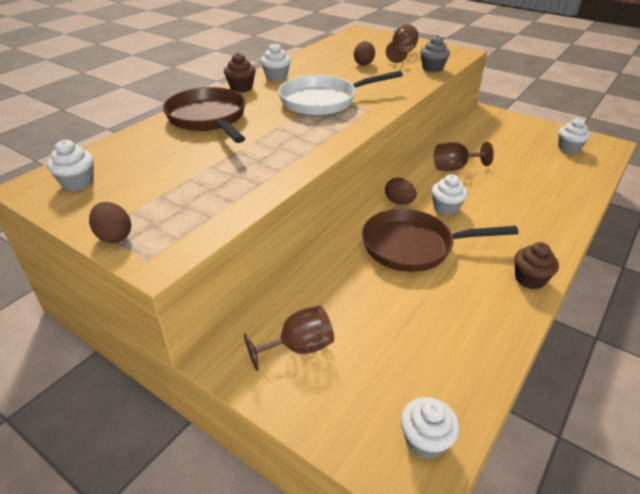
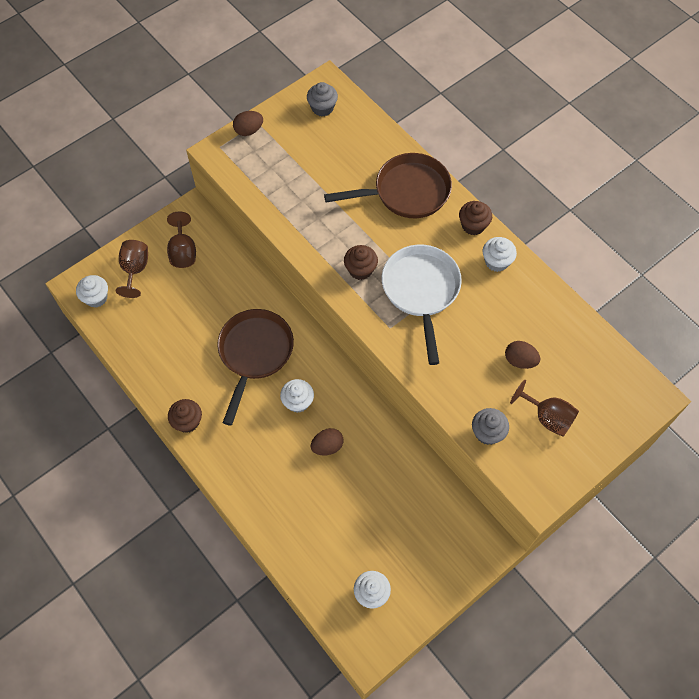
camera: 105 degrees right, 25 degrees up
white cupcake [47,140,94,191] -> grey cupcake [307,82,338,116]
brown egg [385,178,417,204] -> brown egg moved to [311,428,343,456]
brown goblet [434,142,494,171] -> brown goblet moved to [116,240,148,298]
none -> brown cupcake [344,245,378,280]

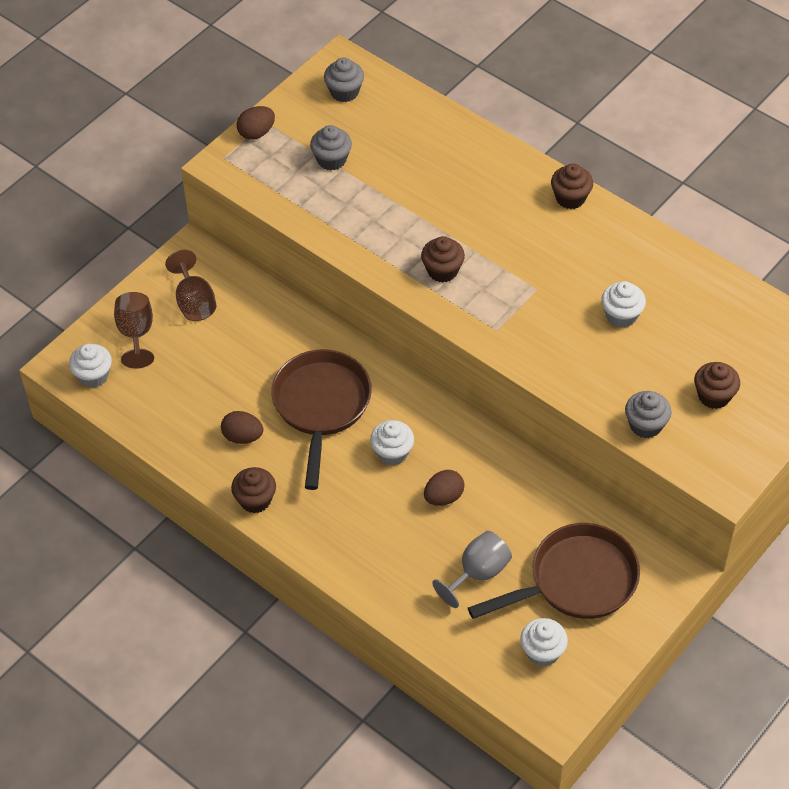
camera: 10 degrees left, 10 degrees down
brown pan [324,153,452,218] -> brown pan moved to [468,523,640,619]
white pan [382,245,462,365] -> none
white cupcake [483,237,517,272] -> white cupcake moved to [601,281,646,328]
brown egg [505,341,540,369] -> brown egg moved to [221,411,263,444]
brown goblet [510,380,579,437] -> brown cupcake [694,362,740,409]
none -> grey cupcake [310,125,352,170]
none -> grey goblet [432,531,512,608]

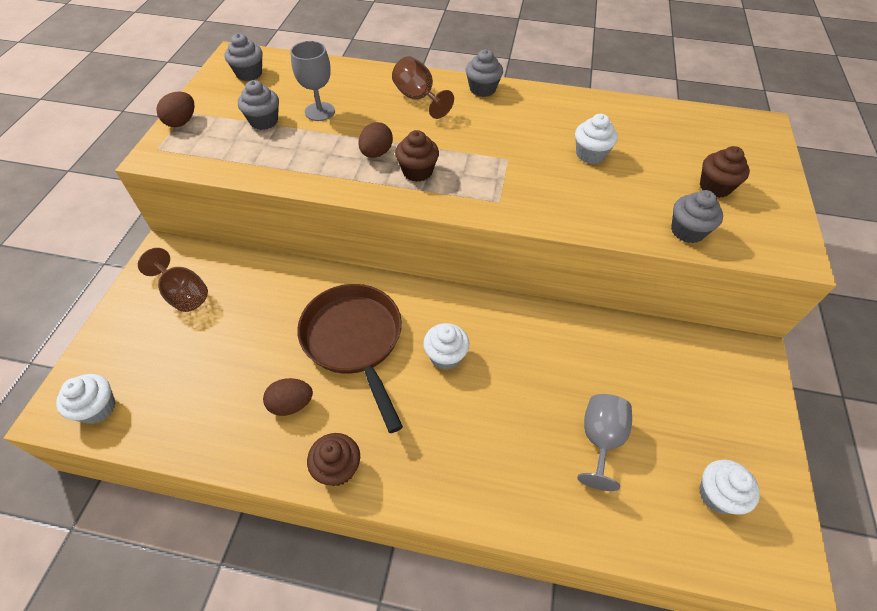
camera: 30 degrees left, 0 degrees up
brown goblet [114,292,154,369] -> brown goblet moved to [392,56,454,119]
brown egg [424,470,464,506] -> brown egg moved to [358,122,393,158]
brown pan [468,523,640,619] -> none
brown cupcake [551,163,593,209] -> grey cupcake [466,49,503,97]
none -> grey goblet [290,41,335,121]

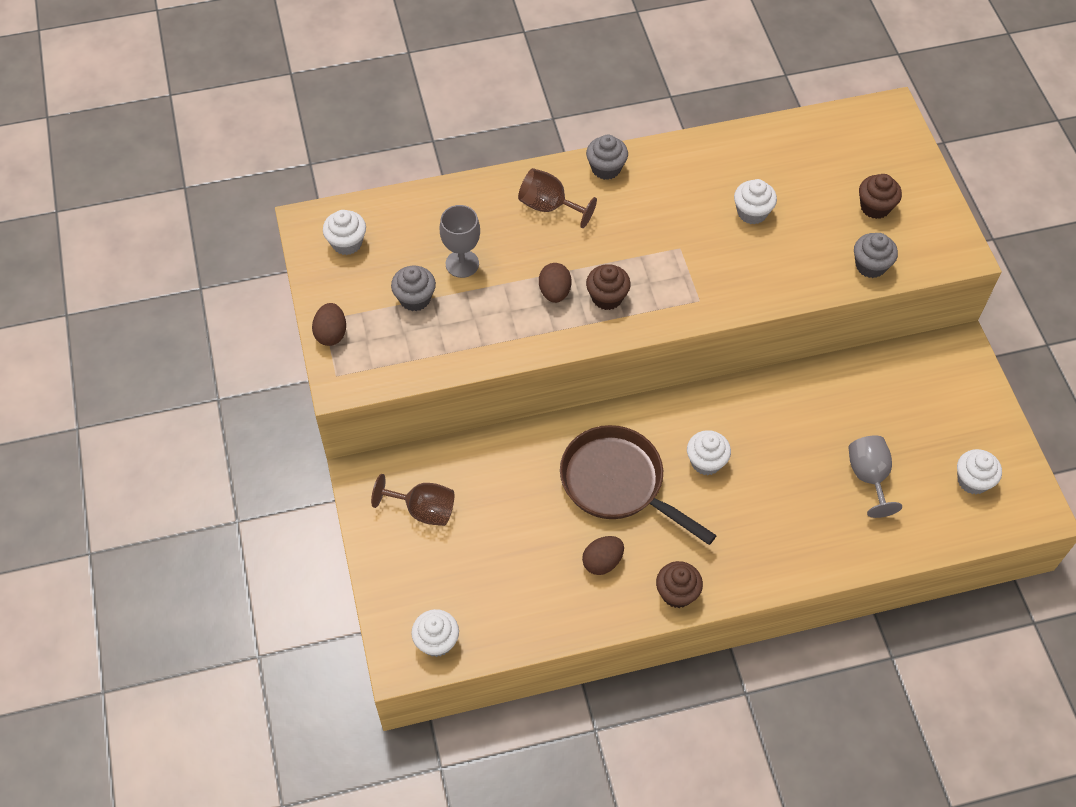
camera: 25 degrees left, 5 degrees up
grey cupcake [225,33,263,81] -> white cupcake [323,210,366,255]

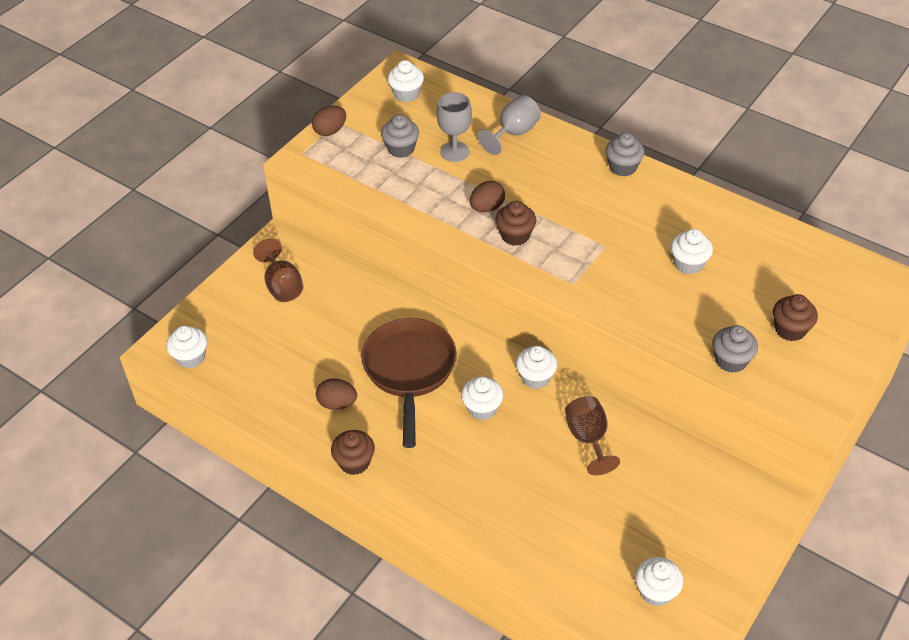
camera: 50 degrees right, 10 degrees down
brown goblet [518,168,597,228] -> brown goblet moved to [565,396,620,476]
grey goblet [849,435,902,518] -> grey goblet moved to [478,95,541,155]
none -> white cupcake [516,346,557,389]

